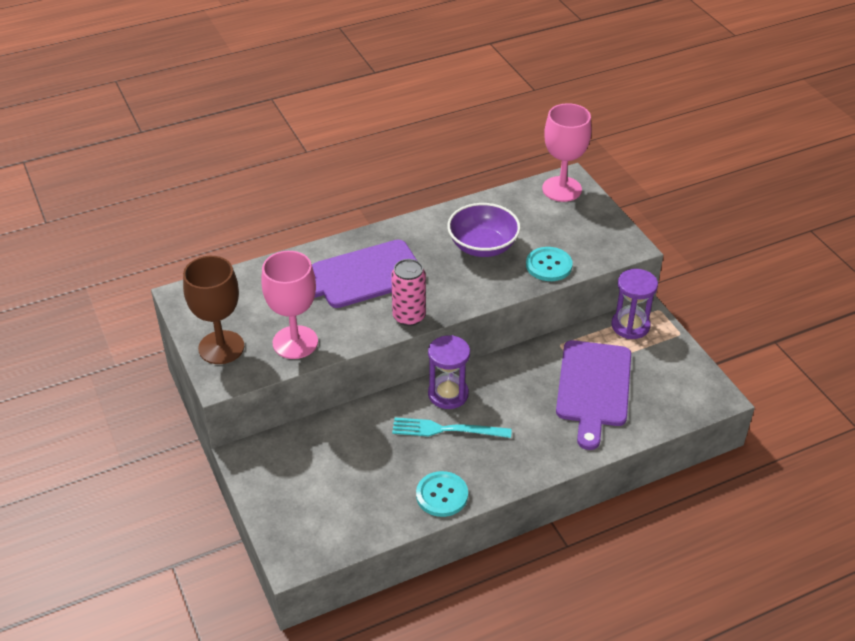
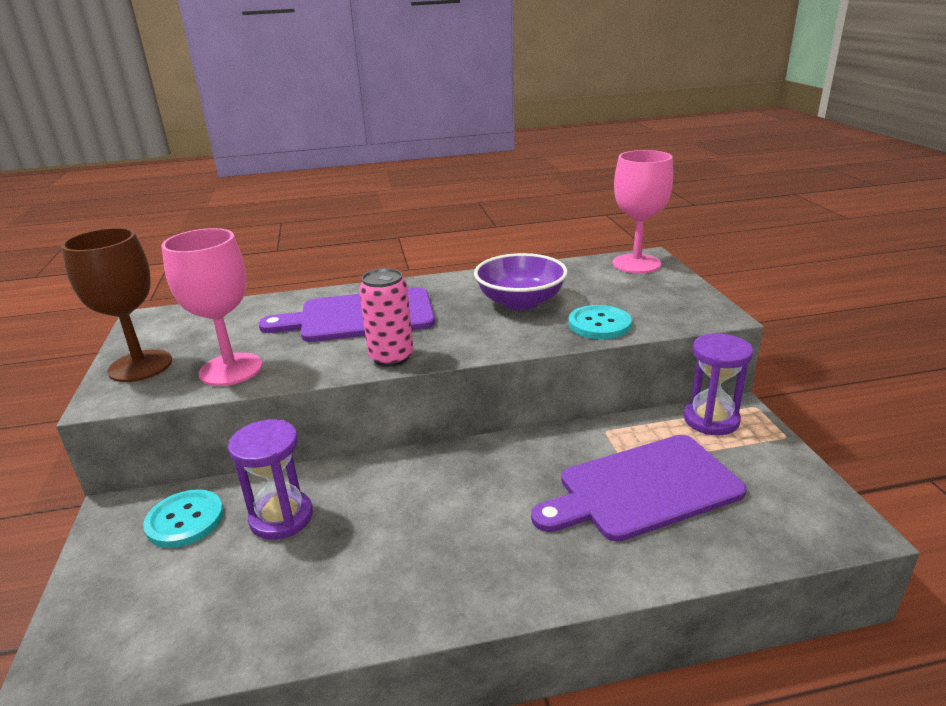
camera: 15 degrees right, 15 degrees down
turquoise fork [392,418,512,438] -> none
turquoise button [416,471,468,517] -> turquoise button moved to [143,489,224,548]
purple hourglass [428,335,470,409] -> purple hourglass moved to [228,420,313,540]
purple cutting board [556,340,631,450] -> purple cutting board turned 45 degrees clockwise [531,435,747,542]

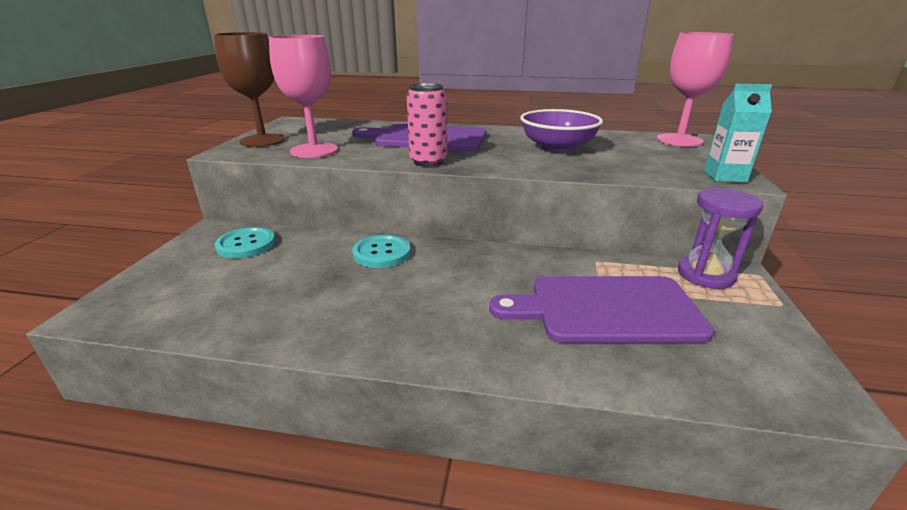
camera: 20 degrees right, 0 degrees up
purple hourglass [228,420,313,540] -> none
turquoise button [569,305,632,339] -> turquoise button moved to [352,235,411,268]
none -> turquoise carton [704,84,772,183]

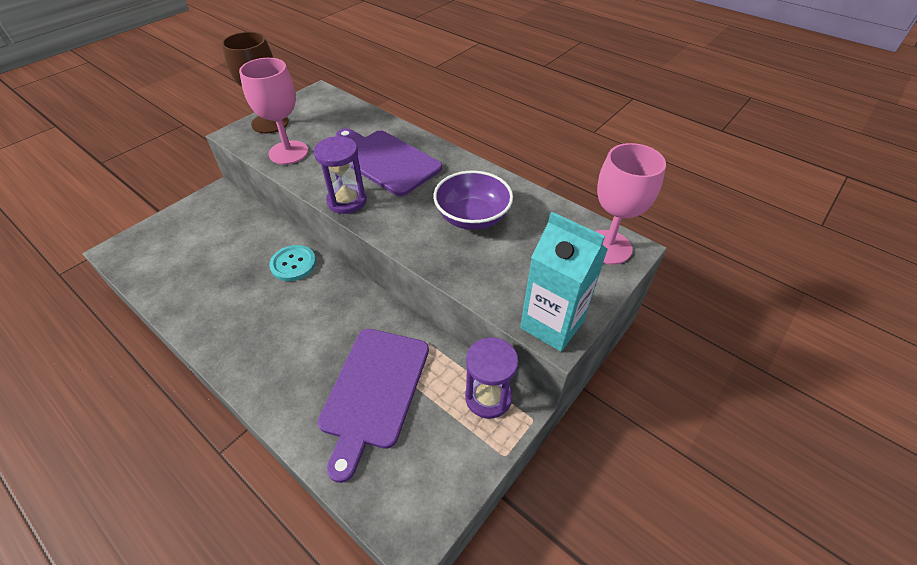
camera: 30 degrees right, 20 degrees up
turquoise button [215,227,276,258] -> none
pink can [407,83,447,167] -> purple hourglass [314,136,367,214]
purple cutting board [489,276,714,343] -> purple cutting board turned 105 degrees counterclockwise [318,329,429,483]
turquoise carton [704,84,772,183] -> turquoise carton [520,212,608,352], size x1.56

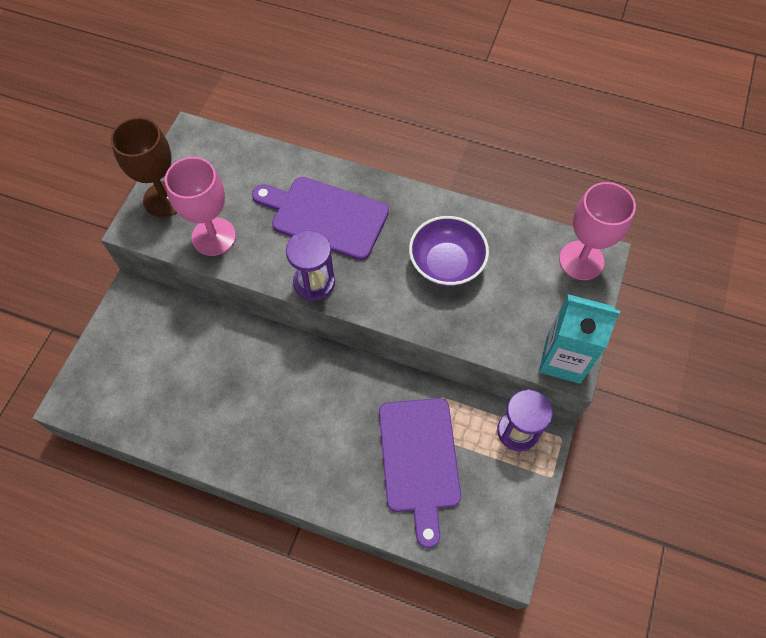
camera: 20 degrees left, 15 degrees up
turquoise button [269,245,316,281] -> none

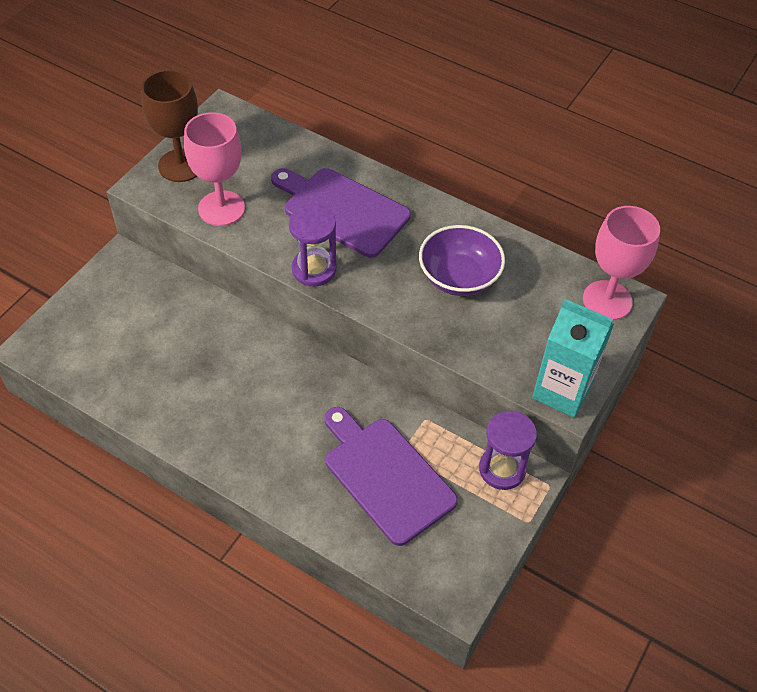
camera: 10 degrees right, 10 degrees down
purple cutting board [379,398,461,548] -> purple cutting board turned 135 degrees clockwise [324,407,458,546]

